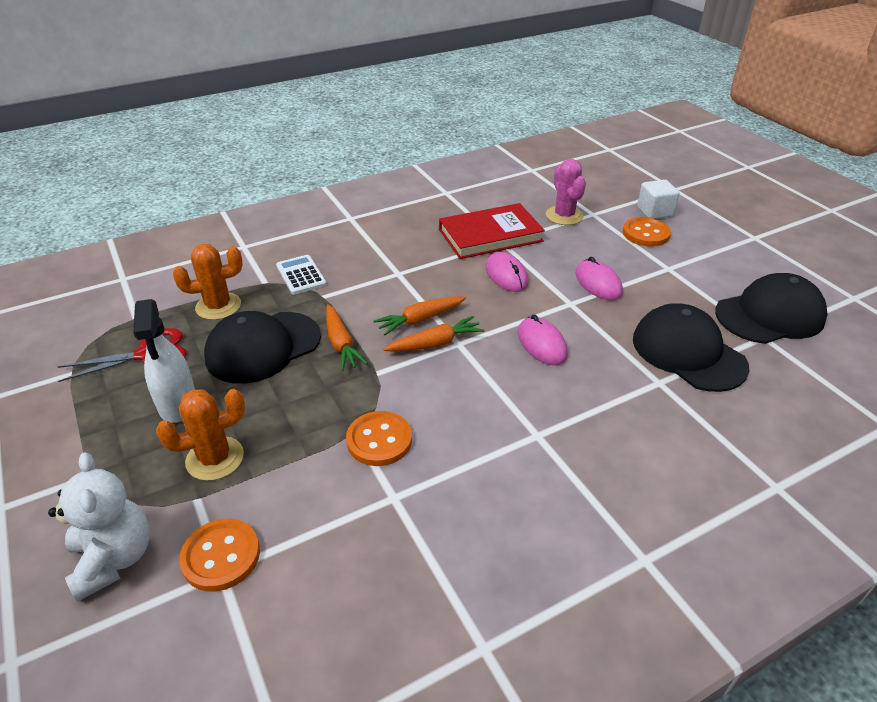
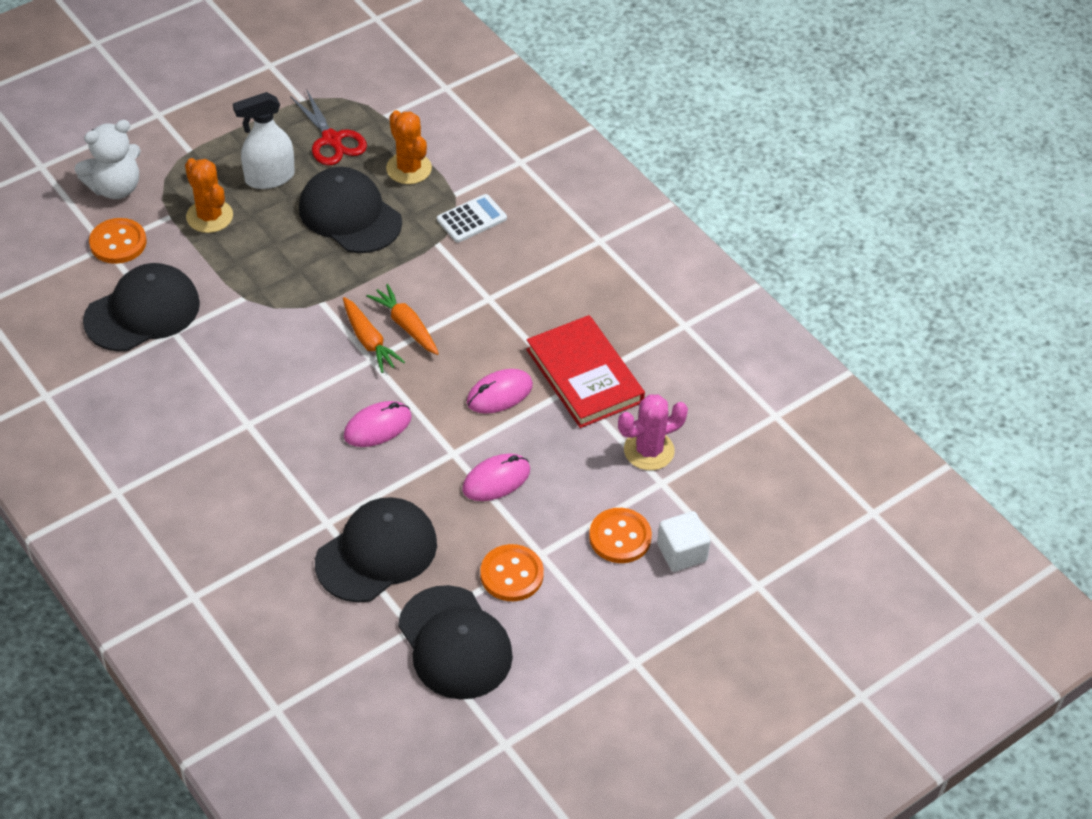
camera: 80 degrees right, 10 degrees up
orange carrot [326,304,368,371] -> none
orange button [346,411,412,466] -> orange button moved to [480,544,544,601]
none -> black cap [83,263,200,351]

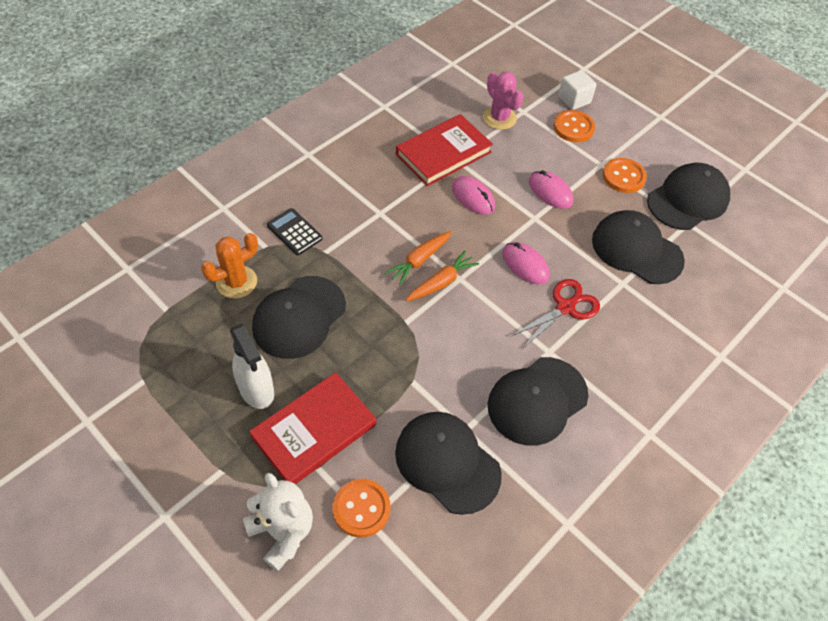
camera: 100 degrees left, 5 degrees up
orange cactus [185,158,233,233] -> red book [249,372,376,484]
red scissors [290,89,367,165] -> red scissors moved to [510,279,600,349]
white calculator [437,194,507,243] -> black calculator [267,208,322,255]
none -> black cap [488,357,588,446]

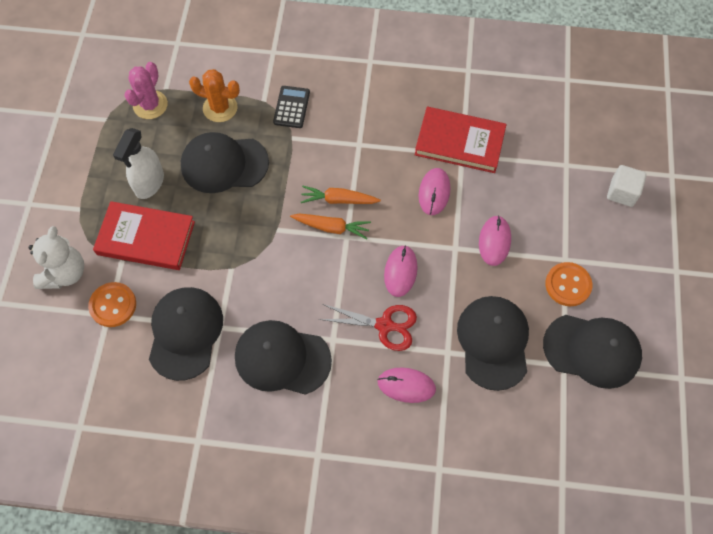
camera: 55 degrees right, 10 degrees up
pink cactus [483,71,524,130] -> pink cactus moved to [124,62,168,119]
orange button [554,110,595,142] -> none
none -> pink mouse [377,368,436,403]

